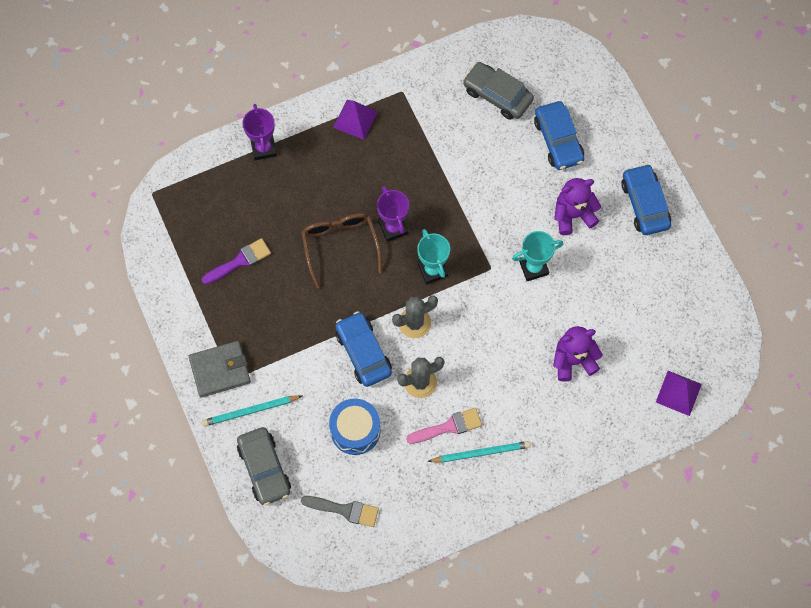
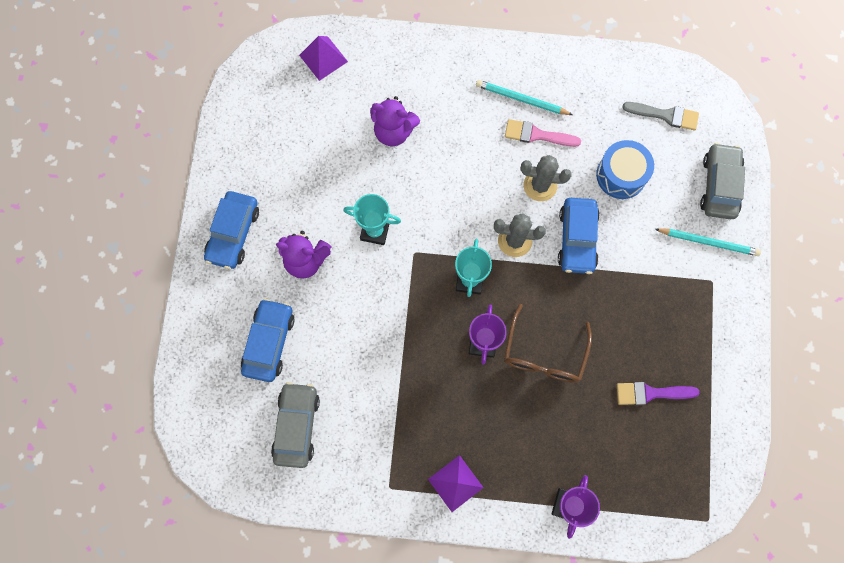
camera: 150 degrees left, 5 degrees up
grey wallet [189,341,251,398] -> none
grey brush [301,496,379,527] -> grey brush turned 150 degrees clockwise [622,102,699,130]
grey car [463,62,534,120] -> grey car turned 150 degrees counterclockwise [271,382,320,468]

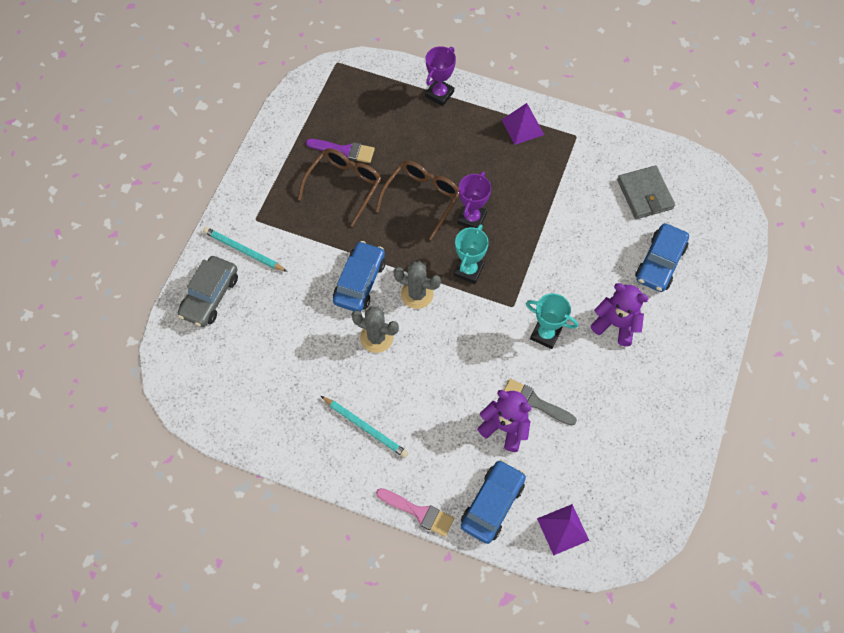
camera: 165 degrees left, 10 degrees down
blue car [204,191,259,269] -> blue car moved to [461,460,526,544]
grey car [271,382,320,468] -> grey wallet [617,166,675,219]
pink brush [505,119,581,147] -> pink brush moved to [376,488,454,537]
blue drum [596,140,654,199] -> none
grey brush [622,102,699,130] -> grey brush moved to [503,378,577,425]
none -> brown glasses [298,148,381,227]

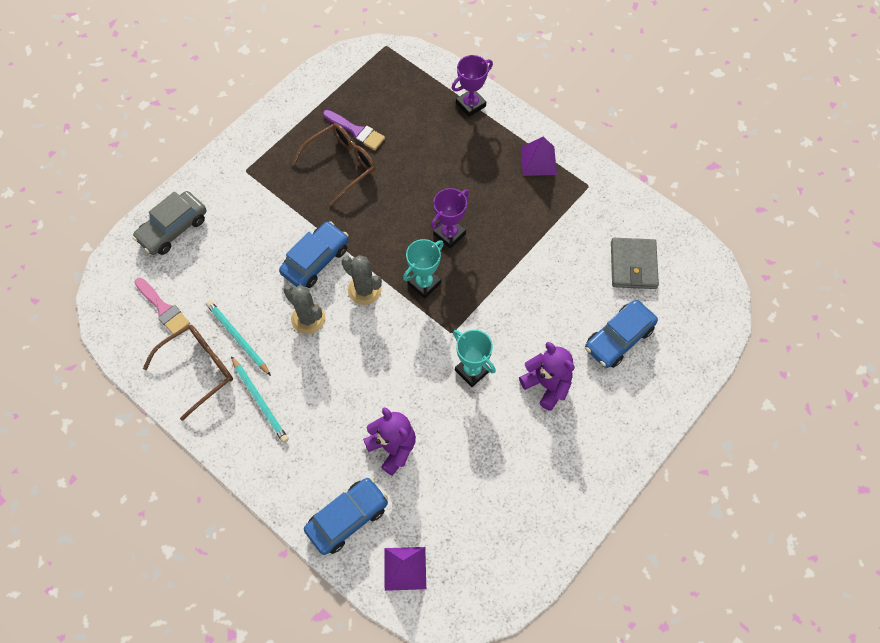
camera: 20 degrees right, 0 degrees up
turquoise pencil [203,227,287,272] -> turquoise pencil moved to [206,300,271,376]
brown glasses [375,161,459,240] -> brown glasses moved to [143,325,233,421]
pink brush [376,488,454,537] -> pink brush moved to [134,278,190,334]
grey brush [503,378,577,425] -> none

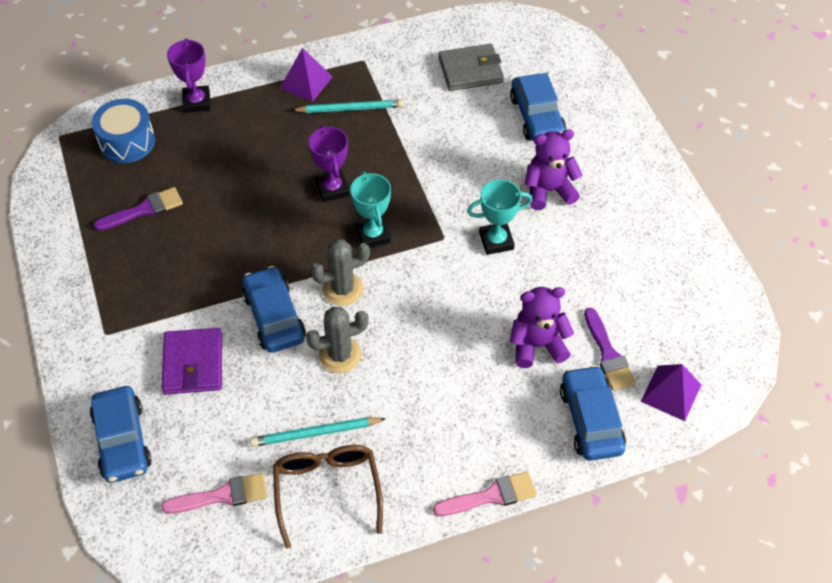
camera: 60 degrees left, 10 degrees down
grey car [133,191,206,255] -> blue car [90,386,152,483]
turquoise pencil [231,356,289,443] -> turquoise pencil moved to [292,100,404,113]
brown glasses [292,123,376,206] -> none
grey wallet [611,238,659,289] -> grey wallet turned 45 degrees counterclockwise [438,44,504,91]
none -> blue drum [92,99,155,163]
none -> purple wallet [162,328,222,394]
none -> pink brush [433,471,537,516]
none -> purple brush [584,308,636,391]

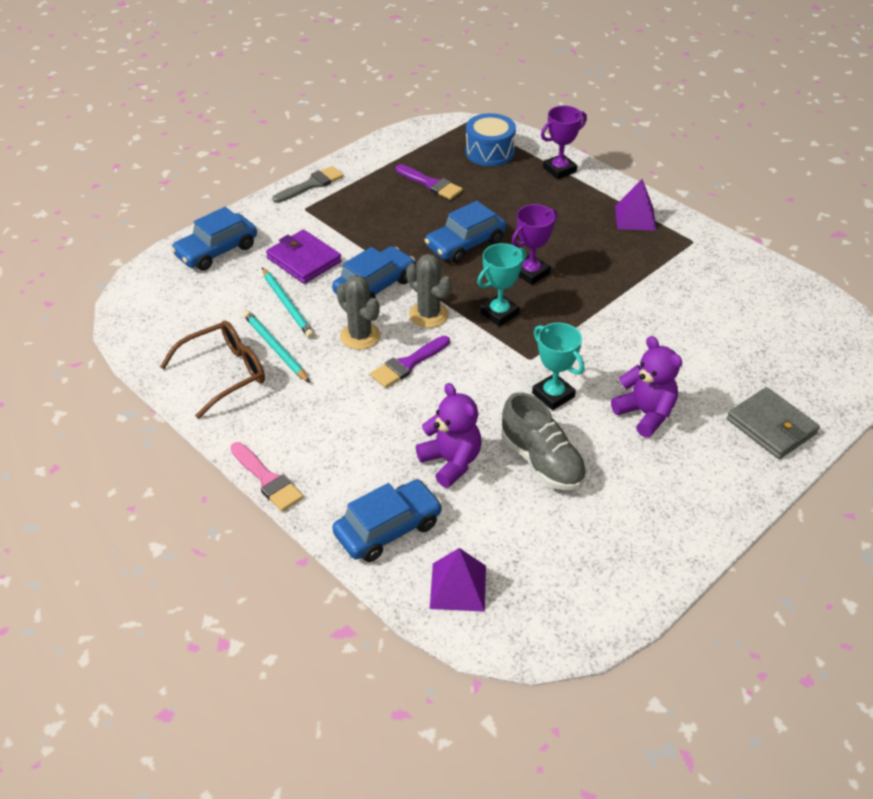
camera: 65 degrees right, 10 degrees down
pink brush [161,473,268,514] -> none
purple wallet [162,328,222,394] -> purple wallet turned 75 degrees clockwise [266,230,342,284]
turquoise pencil [292,100,404,113] -> turquoise pencil moved to [262,267,315,338]
grey wallet [438,44,504,91] -> grey wallet moved to [727,387,820,459]
blue car [510,73,566,142] -> blue car moved to [424,201,506,263]
purple brush [584,308,636,391] -> purple brush moved to [370,336,450,388]
none -> grey brush [272,166,344,203]
none -> grey shoe [502,392,587,491]

